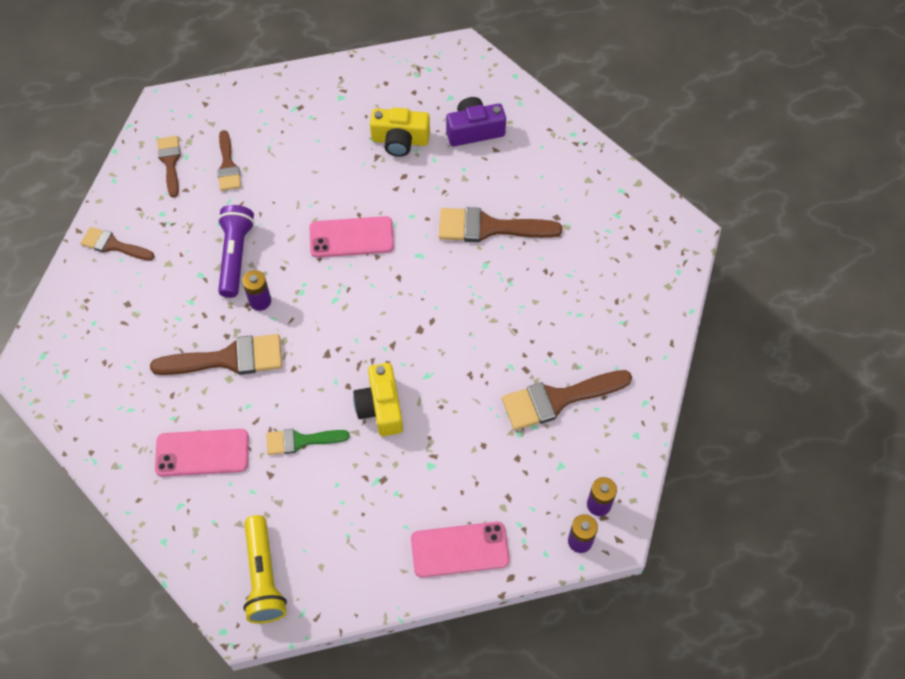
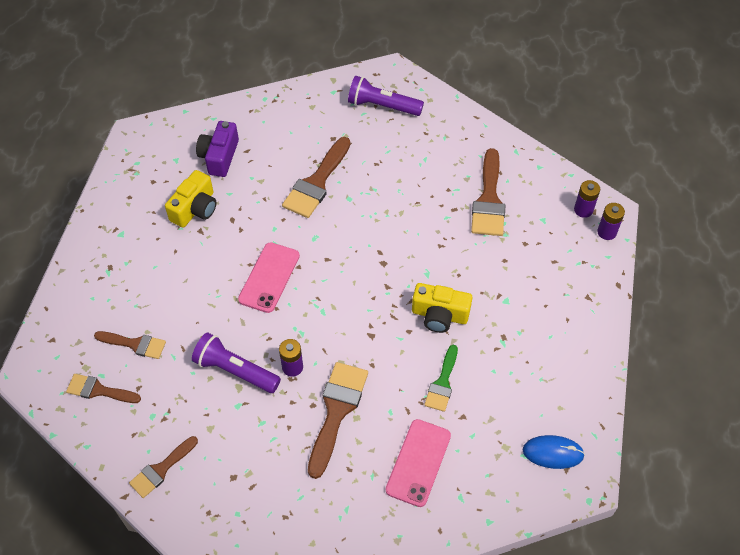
camera: 65 degrees left, 5 degrees down
yellow flashlight [243,515,287,623] -> blue mouse [522,435,585,469]
pink phone [411,522,510,577] -> none
none -> purple flashlight [348,76,424,116]

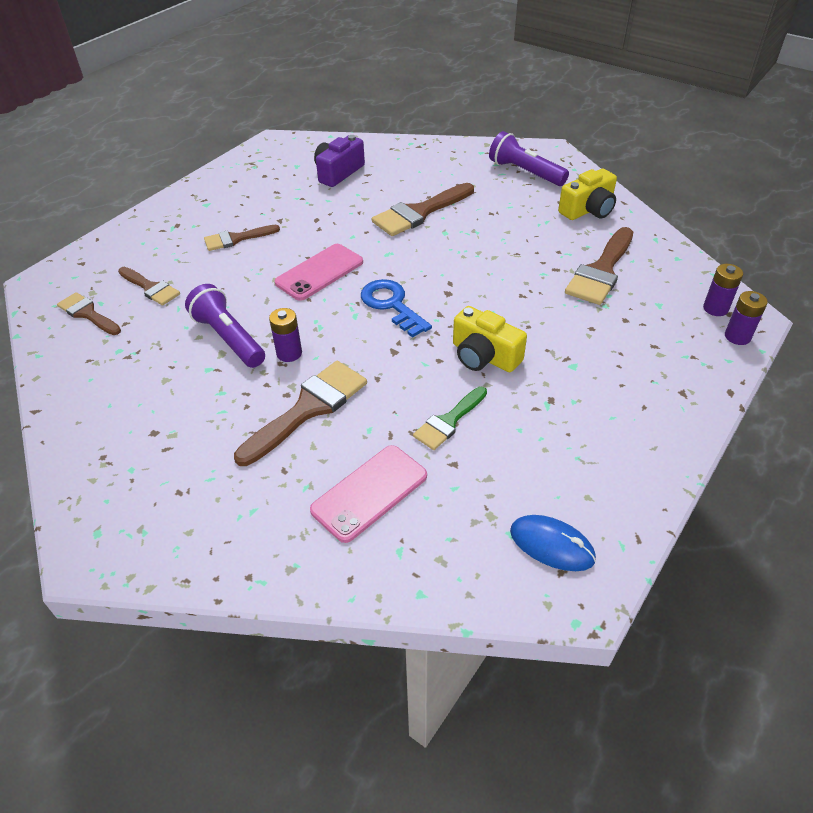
camera: 25 degrees right, 10 degrees down
brown brush [129,436,198,498] -> brown brush moved to [204,225,280,251]
yellow camera [165,170,216,228] -> yellow camera moved to [558,169,617,220]
none -> blue key [361,279,432,338]

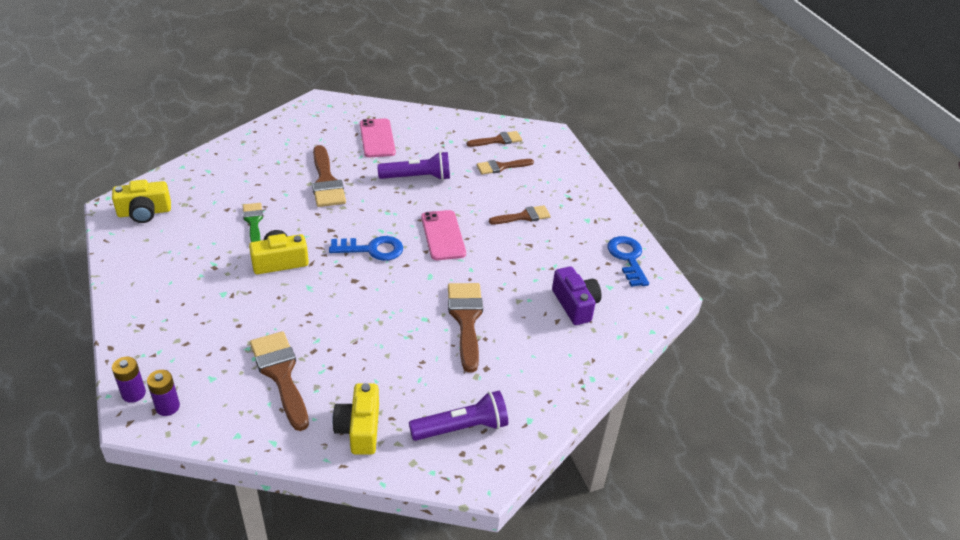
camera: 120 degrees right, 5 degrees down
brown brush [204,225,280,251] -> brown brush turned 60 degrees clockwise [489,205,551,224]
purple battery [269,308,302,362] -> none
pink phone [310,445,427,543] -> pink phone moved to [360,118,396,157]
blue mouse [510,515,596,571] -> yellow camera [112,180,171,223]
none -> blue key [607,236,649,287]

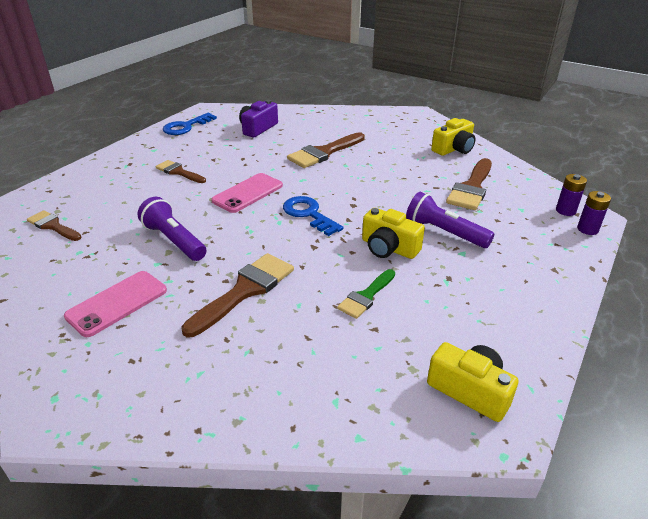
camera: 125 degrees left, 5 degrees down
purple flashlight [409,391,508,441] -> purple flashlight moved to [406,192,494,248]
brown brush [477,159,534,175] -> none

